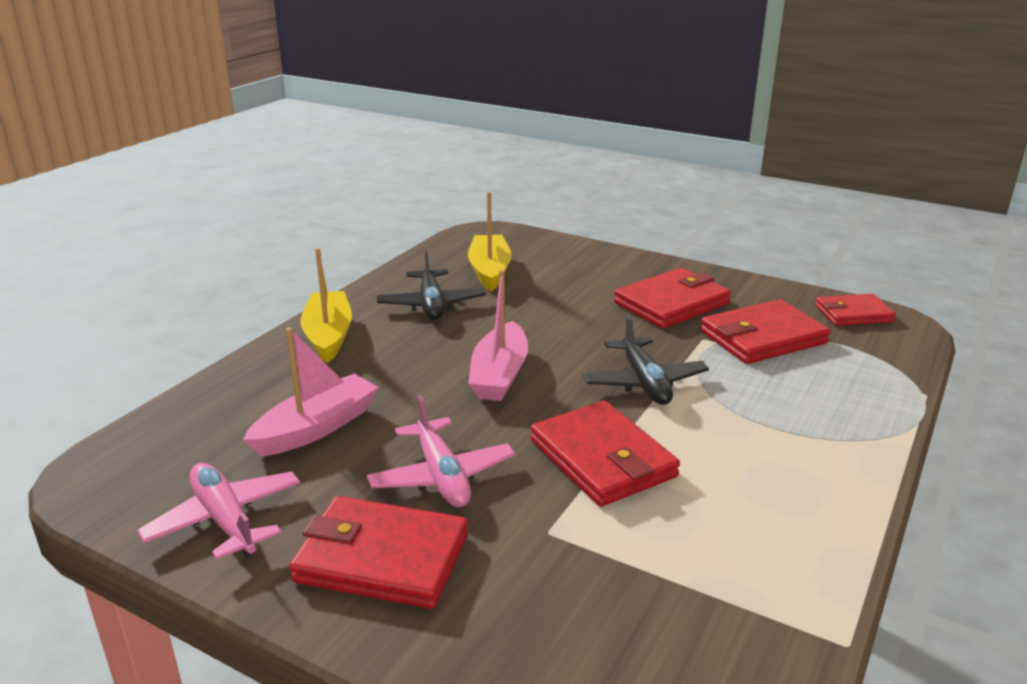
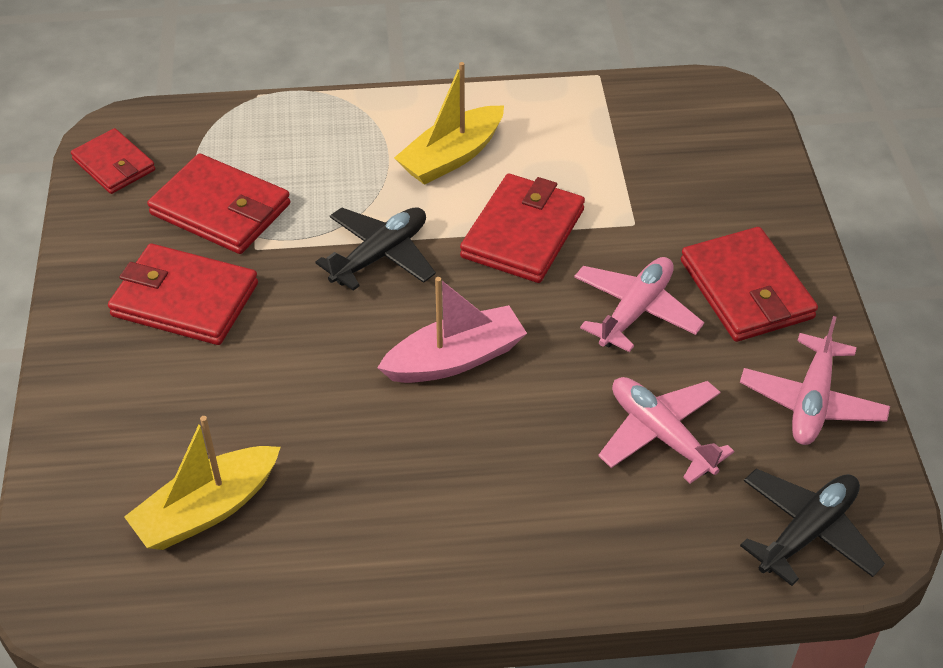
camera: 125 degrees left, 20 degrees up
pink boat [243,327,378,457] -> pink plane [598,377,734,484]
yellow boat [300,248,352,363] -> yellow boat moved to [394,62,504,185]
black plane [377,249,486,320] -> black plane moved to [740,469,885,586]

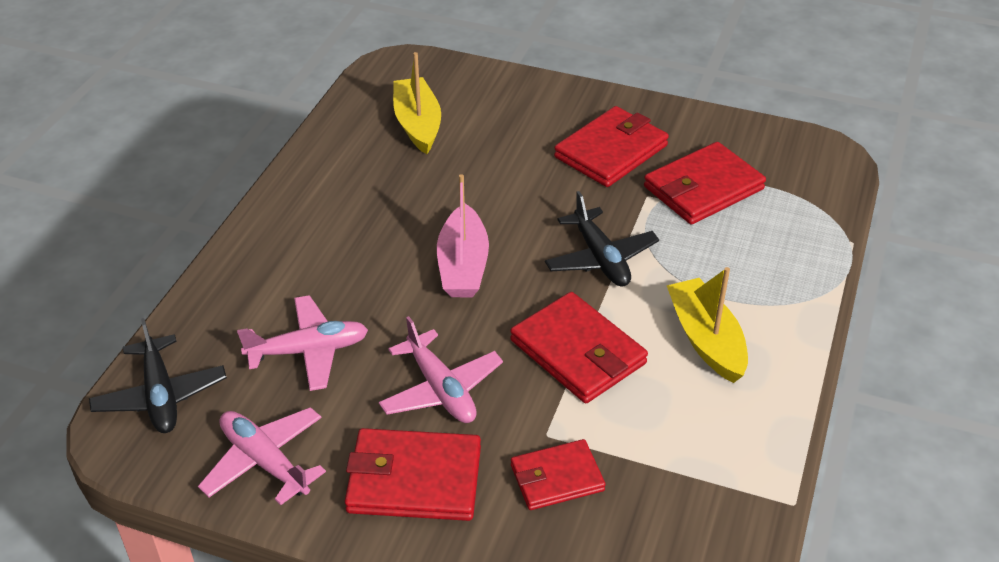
camera: 115 degrees right, 5 degrees down
red wallet [71,128,155,194] -> red wallet moved to [511,439,606,510]

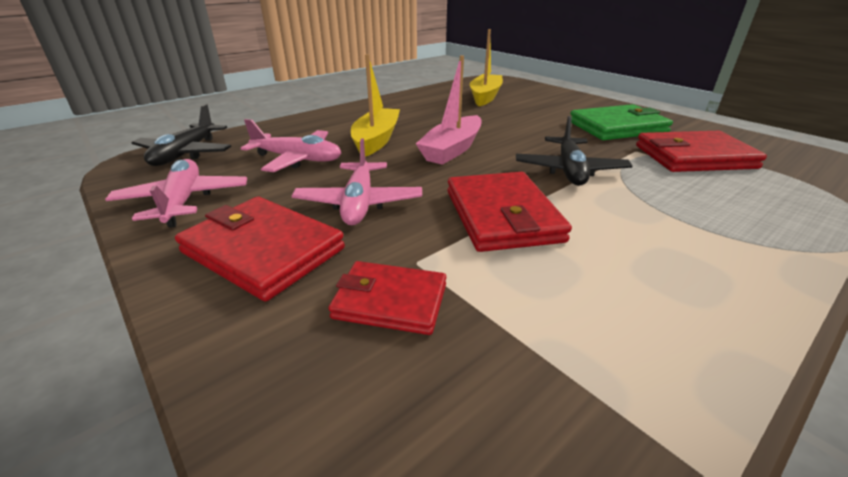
camera: 30 degrees right, 10 degrees down
red wallet [554,106,669,187] -> green wallet [570,104,673,140]
yellow boat [667,267,748,383] -> yellow boat moved to [351,54,400,157]

